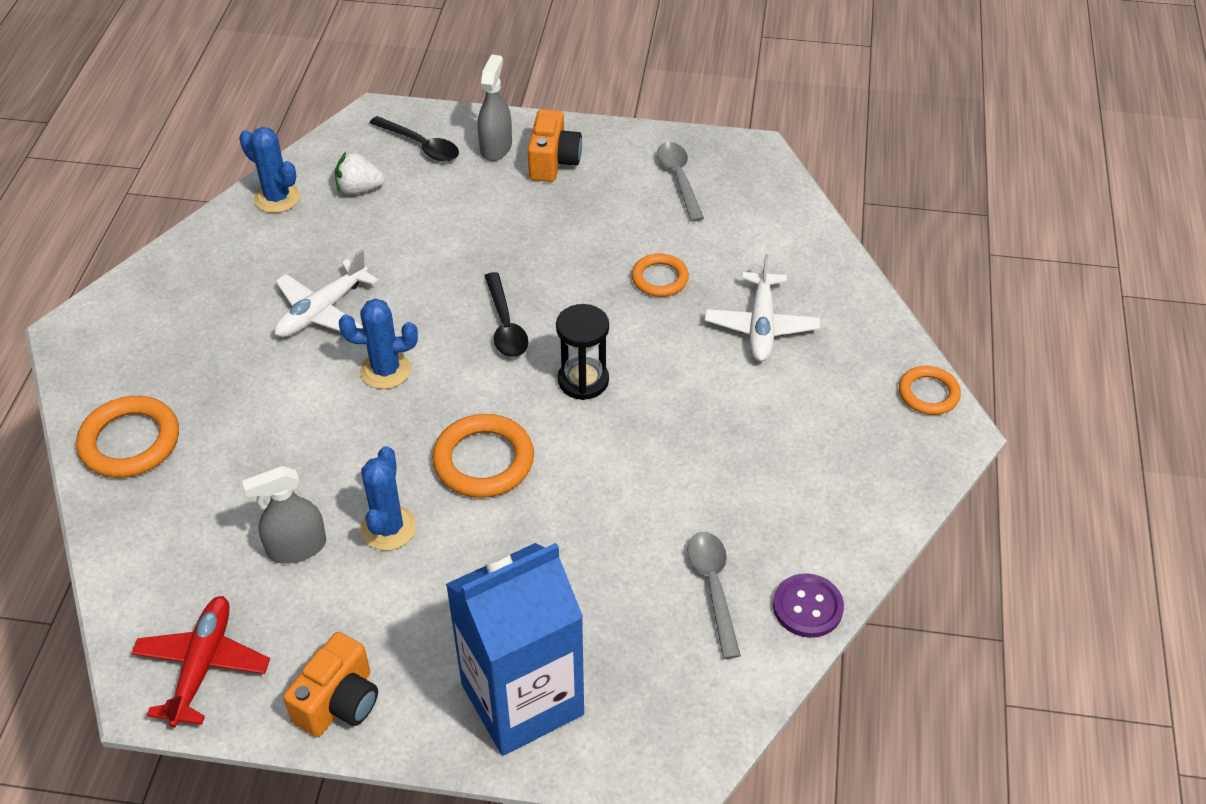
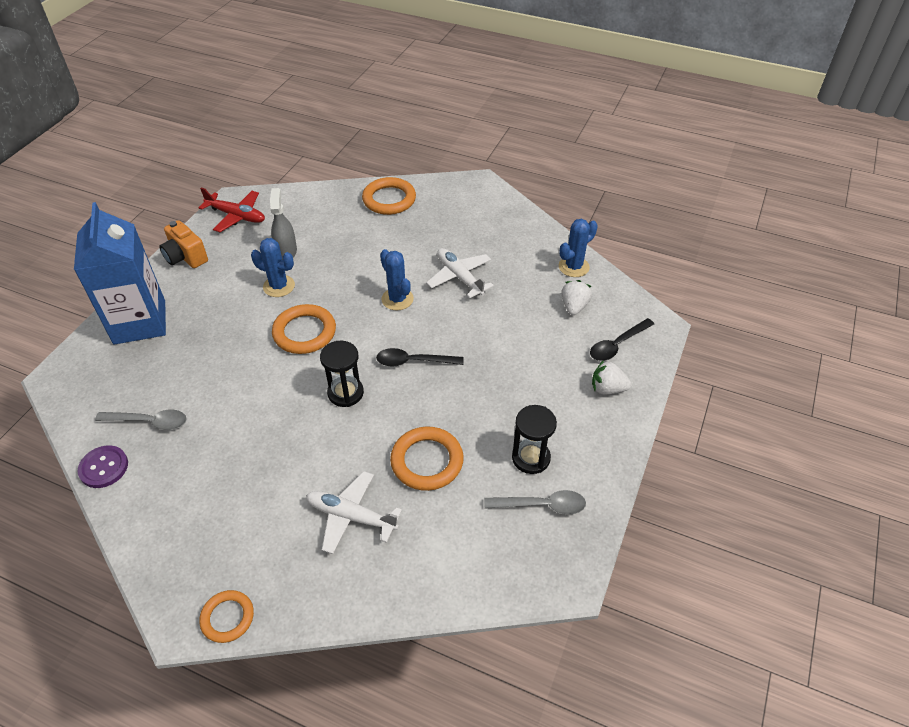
camera: 105 degrees right, 0 degrees up
blue cactus [339,298,418,389] -> blue cactus turned 45 degrees counterclockwise [380,249,414,310]
grey spray bottle [478,54,512,161] -> white strawberry [592,360,632,394]
orange camera [528,109,582,182] -> none
orange ring [632,253,689,297] -> orange ring [390,427,464,491], size x1.59
none -> black hourglass [512,405,557,474]

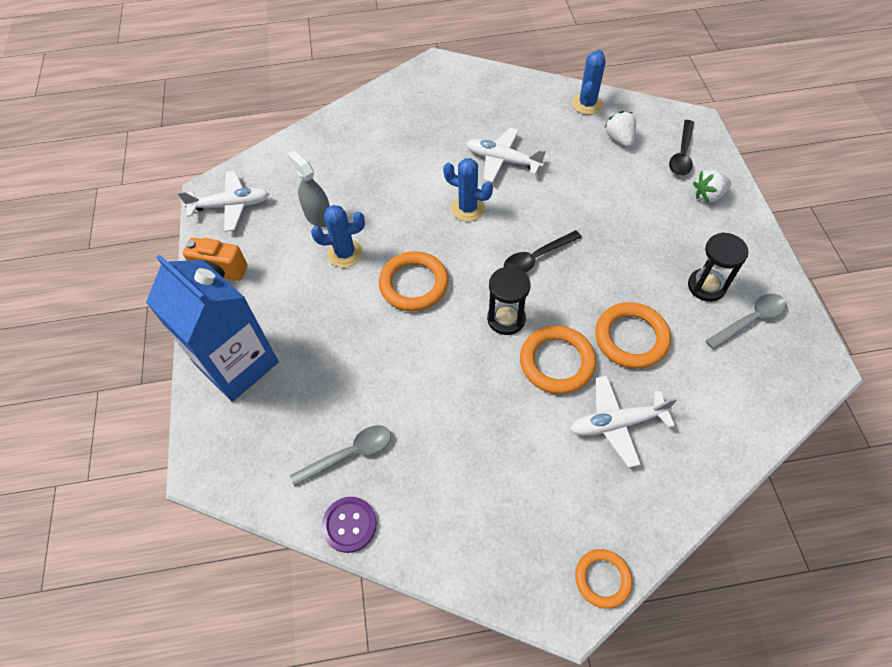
camera: 30 degrees left, 10 degrees up
red plane [198,188,265,232] -> white plane [178,171,269,232]
orange ring [362,177,416,215] -> orange ring moved to [520,326,596,394]

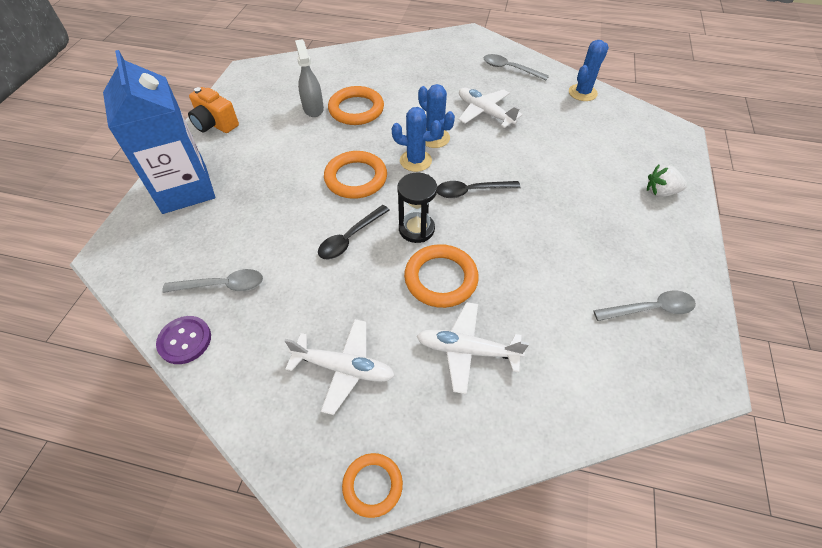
camera: 20 degrees right, 5 degrees down
white plane [178,171,269,232] -> white plane moved to [285,319,395,415]
blue cactus [311,205,365,268] -> blue cactus moved to [392,107,441,172]
orange ring [595,302,671,369] -> orange ring moved to [328,86,384,125]
white strawberry [604,111,636,147] -> none
black spoon [669,120,694,176] -> black spoon moved to [318,205,390,259]
black hourglass [688,232,749,302] -> none
none -> grey spoon [484,54,549,80]

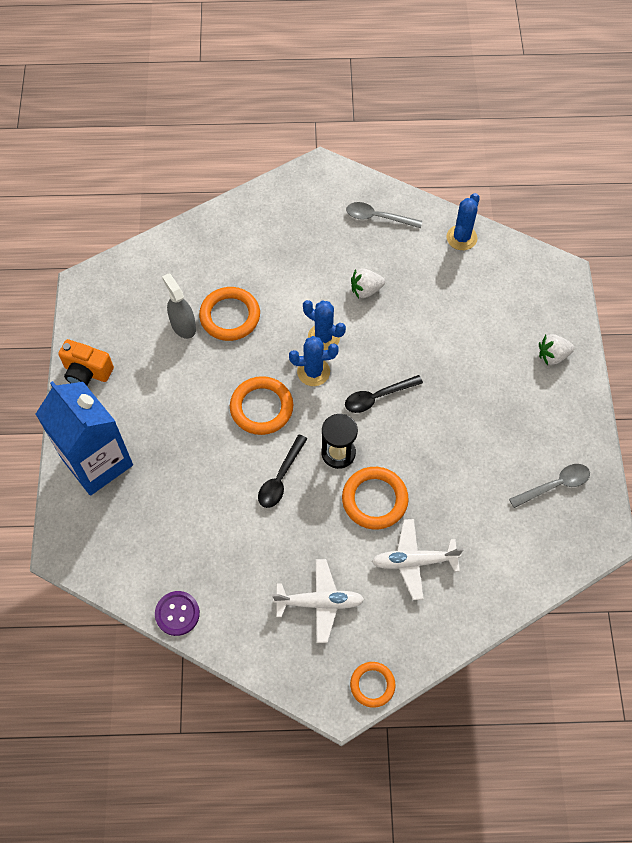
camera: 15 degrees left, 10 degrees up
grey spoon [162,269,263,293] -> none
white plane [458,88,523,128] -> white strawberry [351,268,385,298]

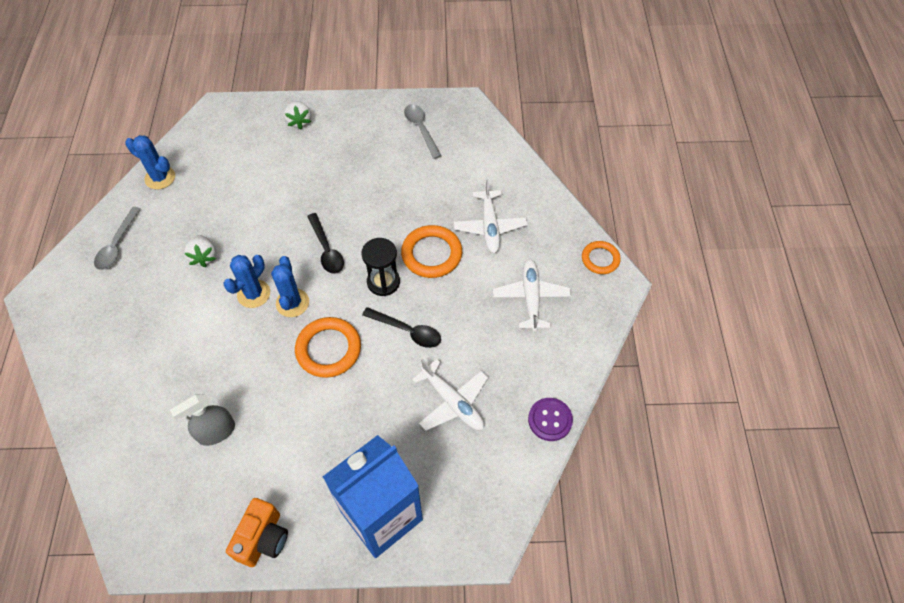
camera: 90 degrees left, 5 degrees down
orange ring [199,287,260,341] -> none
none -> white plane [412,358,488,431]

